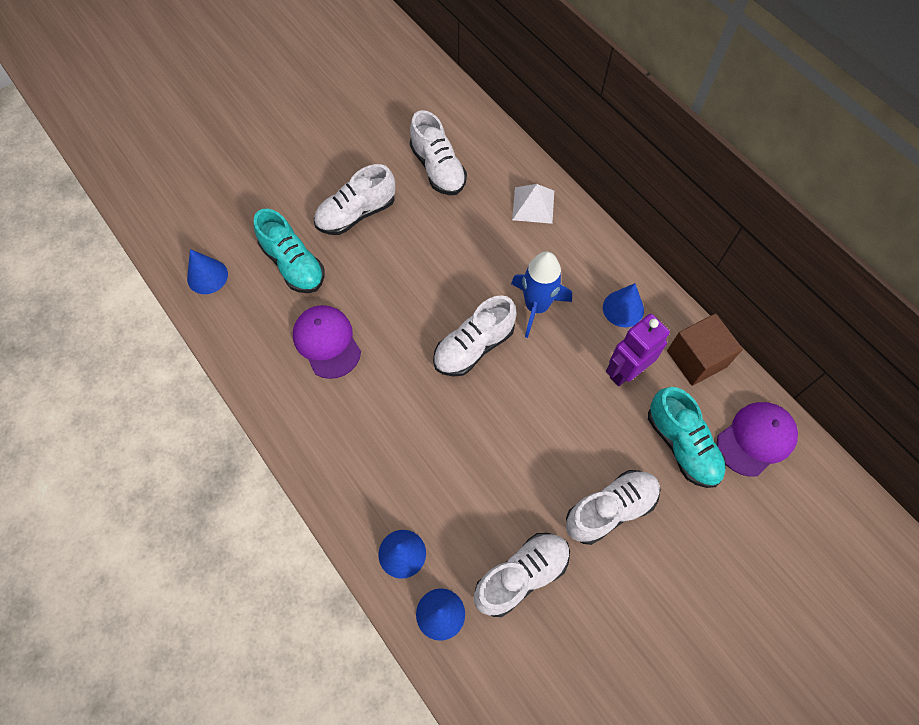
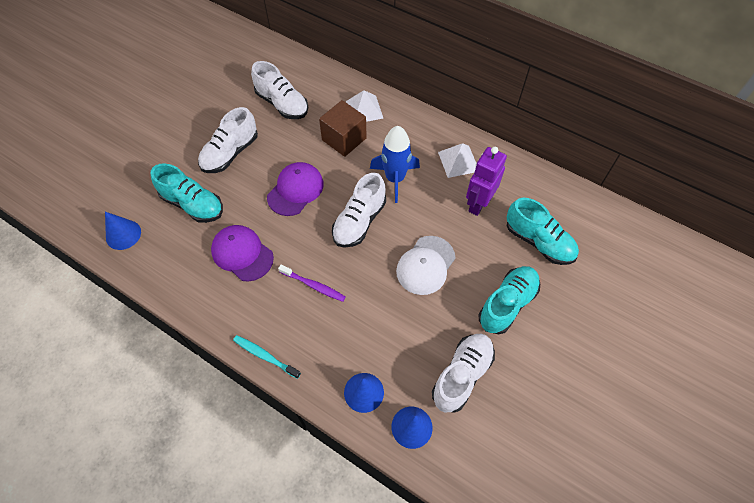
camera: 20 degrees left, 5 degrees down
white shoe [566,470,660,545] -> turquoise shoe [478,266,540,334]
blue cone [603,283,644,327] -> white pyramid [438,143,476,178]
brown cube [667,313,743,386] -> brown cube moved to [319,100,367,157]
purple cap [717,402,798,477] -> purple cap moved to [267,162,324,216]
none -> turquoise toothbrush [233,335,301,379]
none -> purple toothbrush [278,265,346,302]
none -> white cap [396,236,455,295]

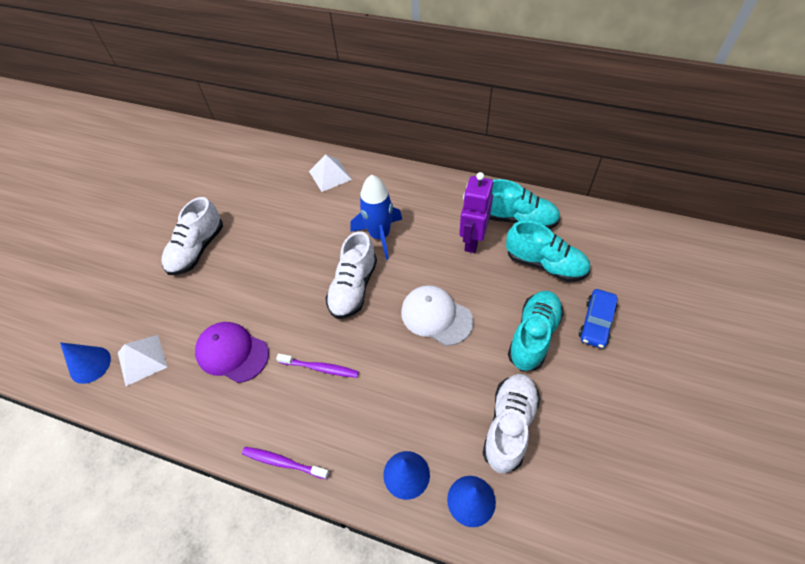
camera: 10 degrees left, 5 degrees down
turquoise shoe [151,164,223,223] -> turquoise shoe moved to [490,179,560,229]
turquoise toothbrush [233,335,301,379] -> purple toothbrush [242,447,329,479]
white shoe [251,61,308,119] -> none
purple cap [267,162,324,216] -> none
brown cube [319,100,367,157] -> none
white cap [396,236,455,295] -> white cap turned 105 degrees clockwise [401,285,473,346]
white pyramid [438,143,476,178] -> white pyramid moved to [118,335,167,386]
none -> blue car [579,289,618,348]

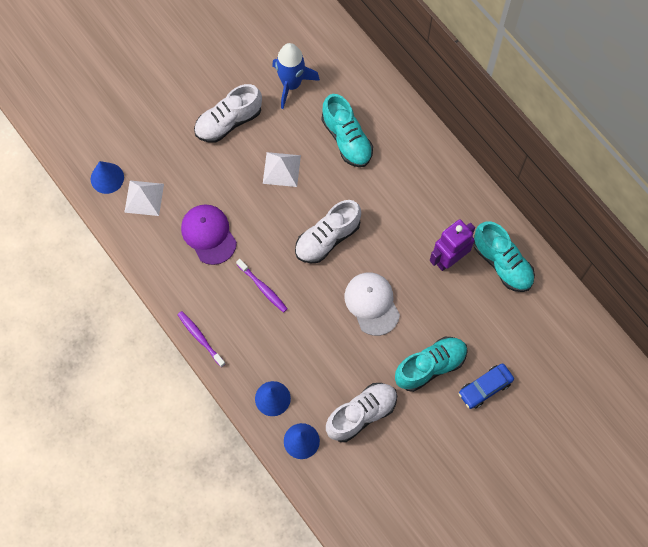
camera: 30 degrees right, 15 degrees up
white pyramid [309,154,352,192] -> white pyramid moved to [263,152,301,187]
blue rocket [351,175,402,260] -> blue rocket moved to [272,43,320,109]
turquoise shoe [506,221,590,282] -> turquoise shoe moved to [322,94,373,167]

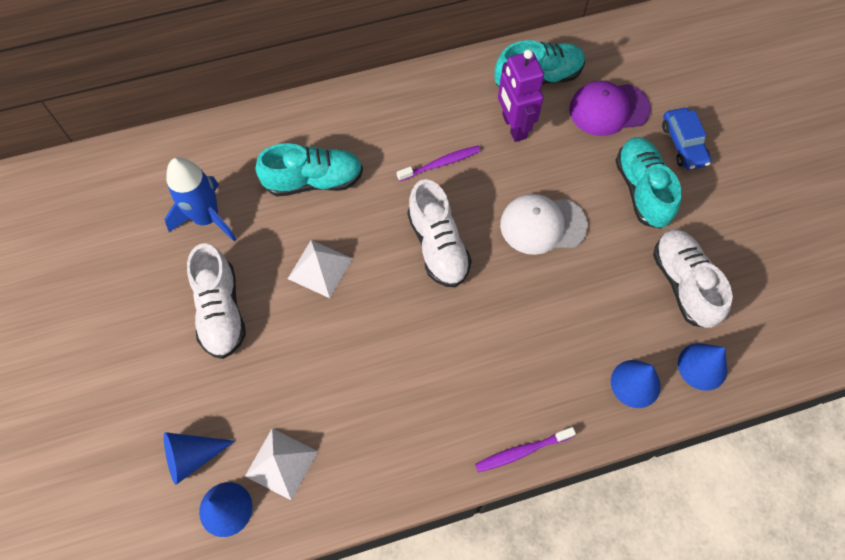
camera: 70 degrees left, 5 degrees down
purple cap [181,204,237,265] -> purple cap moved to [569,81,651,136]
purple toothbrush [236,259,288,313] -> purple toothbrush moved to [397,145,480,182]
none -> blue cone [164,432,235,485]

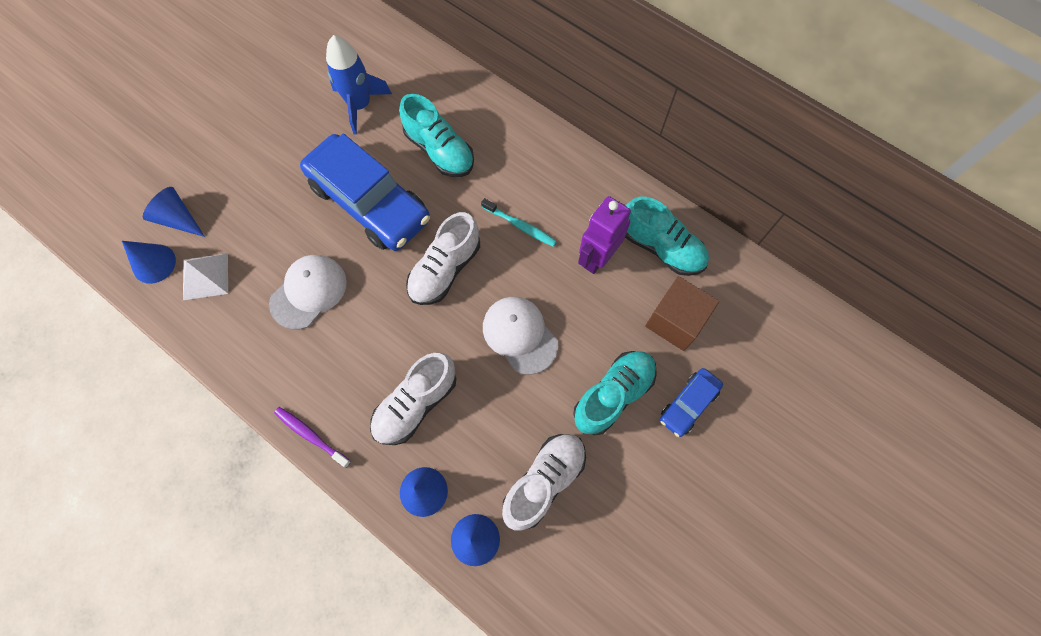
camera: 55 degrees right, 5 degrees up
white shoe [187,244,246,359] -> white shoe moved to [370,353,457,445]
white pyramid [288,240,353,298] -> blue car [300,134,430,251]
purple toothbrush [397,145,480,182] -> turquoise toothbrush [481,198,557,247]
purple cap [569,81,651,136] -> brown cube [645,276,719,351]
none -> white cap [269,255,347,330]

